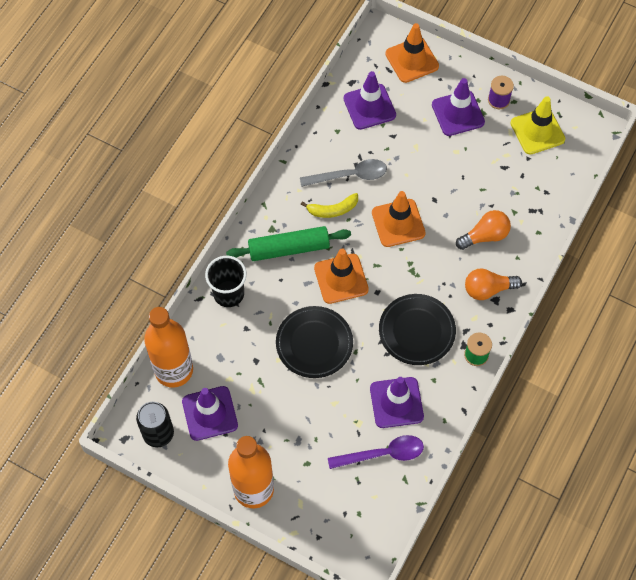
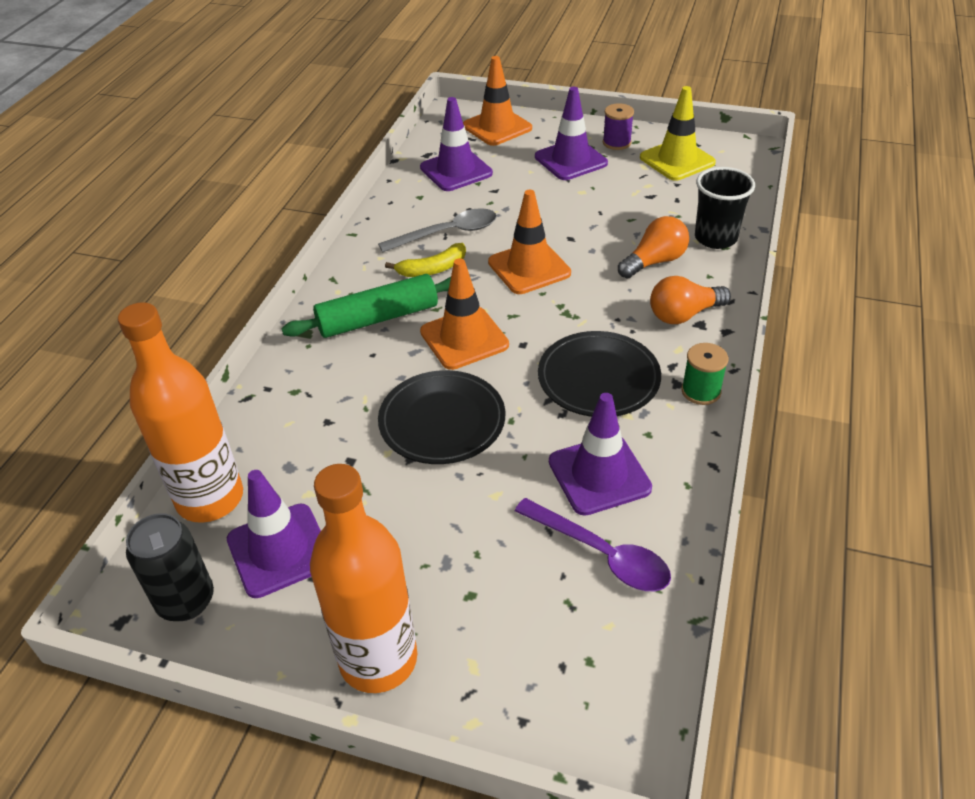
camera: 10 degrees left, 20 degrees down
black cup [205,256,247,307] -> black cup moved to [695,167,755,249]
purple spoon [328,435,424,469] -> purple spoon turned 60 degrees clockwise [515,498,671,591]

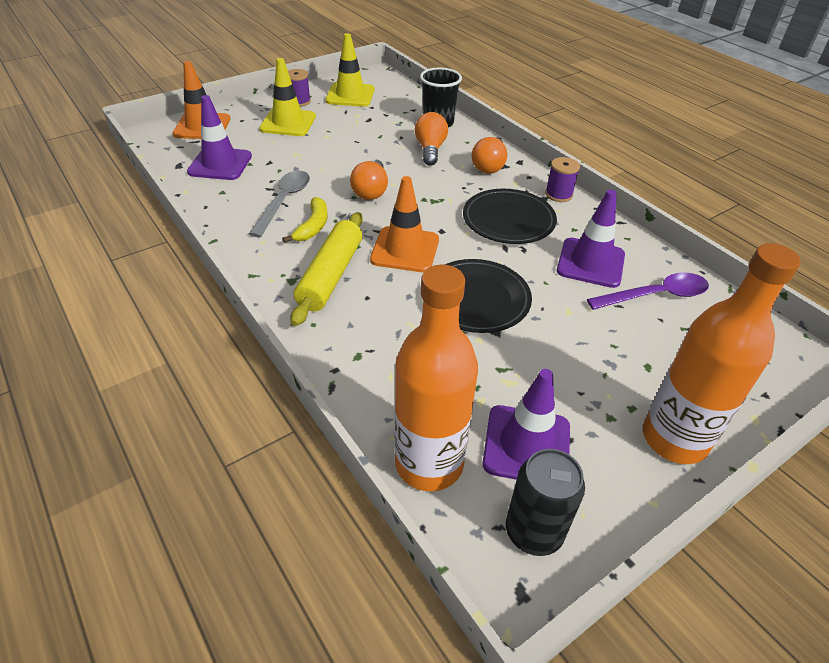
camera: 55 degrees left, 0 degrees up
green rolling pin [281,274,451,338] -> yellow rolling pin [291,212,363,326]
orange traffic cone [488,190,571,294] -> orange light bulb [350,159,388,200]
purple traffic cone [535,87,608,180] -> yellow traffic cone [259,58,316,136]
green spool [681,343,728,405] -> purple spool [545,157,580,202]

